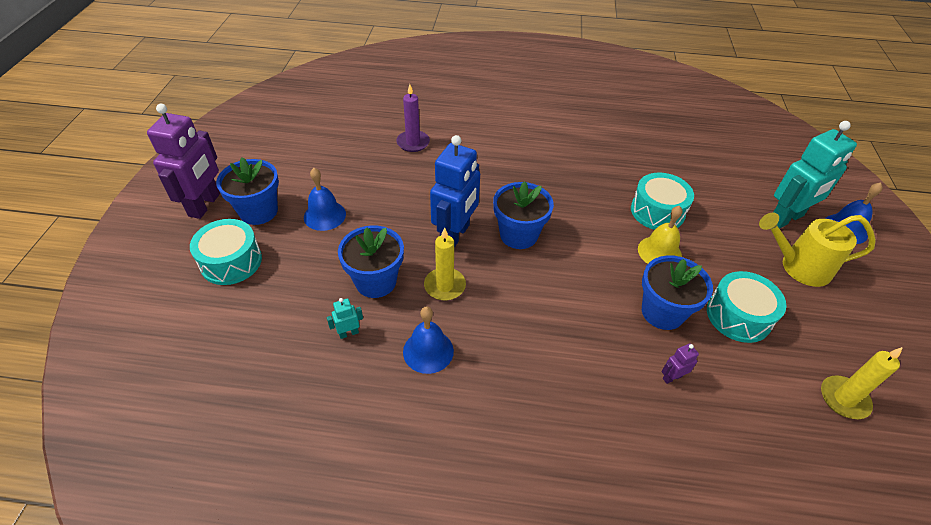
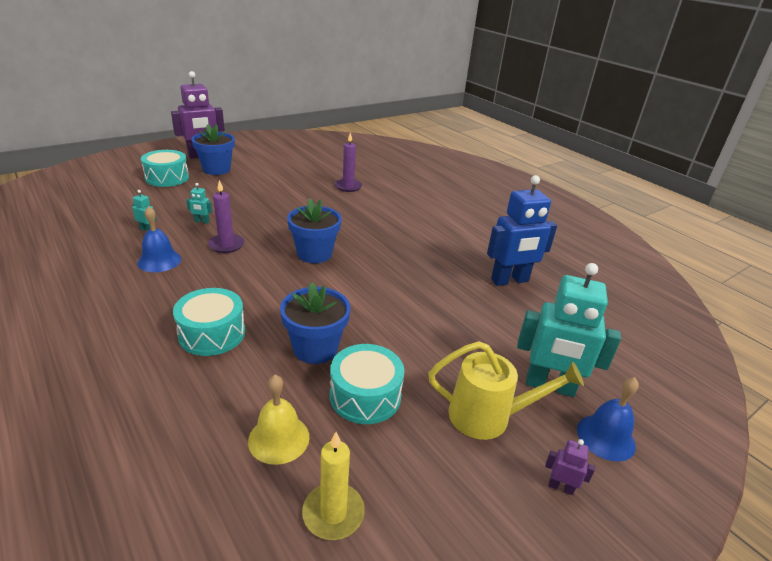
camera: 45 degrees right, 15 degrees down
blue bell [304,168,346,231] -> none
blue flower pot [338,226,404,298] -> turquoise robot [186,183,212,224]
yellow candle [424,227,466,301] -> purple candle [208,180,244,253]
blue robot [430,135,480,248] -> blue robot moved to [487,175,557,286]
turquoise drum [631,173,694,230] -> turquoise drum moved to [173,288,245,356]
yellow bell [638,206,683,264] -> yellow bell moved to [248,375,310,465]
purple robot [661,344,699,384] -> purple robot moved to [545,439,595,495]
yellow watering can [759,213,876,287] -> yellow watering can turned 135 degrees clockwise [428,341,584,440]

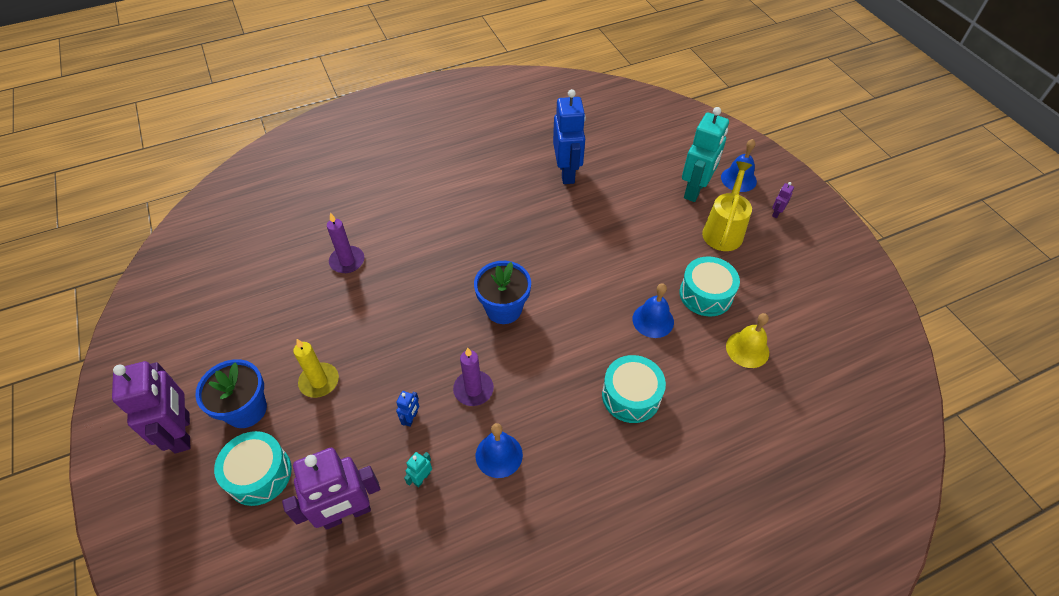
camera: 75 degrees left, 20 degrees up
turquoise robot [186,183,212,224] -> blue robot [396,391,419,427]
blue flower pot [280,282,351,364] -> blue bell [632,283,674,338]
yellow candle [302,432,365,540] -> yellow candle moved to [293,339,339,398]
none -> purple robot [282,448,380,530]

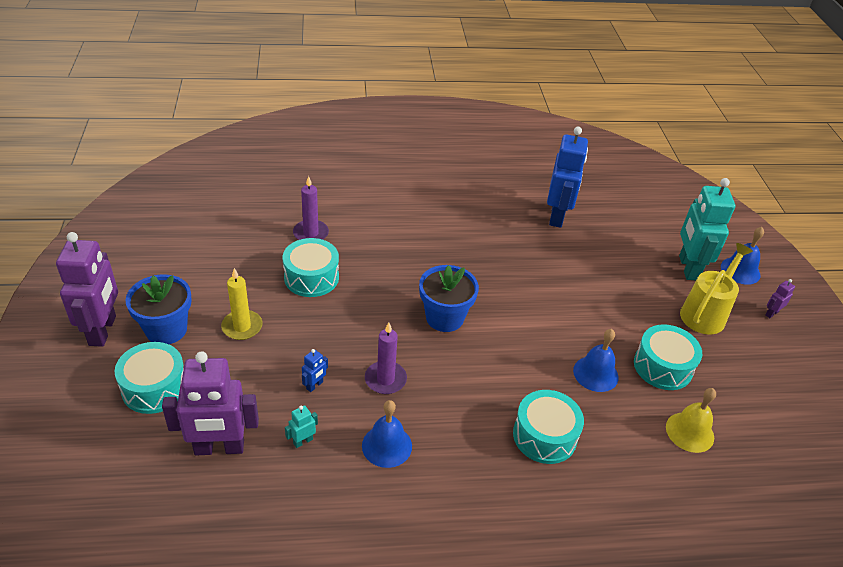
camera: 15 degrees right, 10 degrees down
turquoise robot [682,107,729,202] -> turquoise robot turned 135 degrees clockwise [679,178,735,280]
none -> turquoise drum [283,238,339,297]

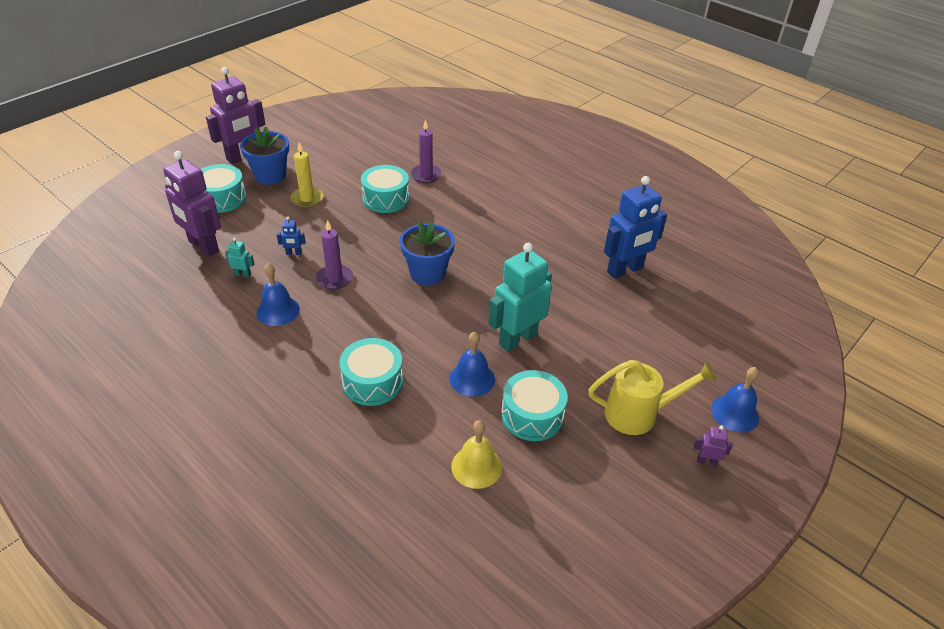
camera: 50 degrees right, 0 degrees up
turquoise robot [679,178,735,280] -> turquoise robot moved to [488,243,552,352]

